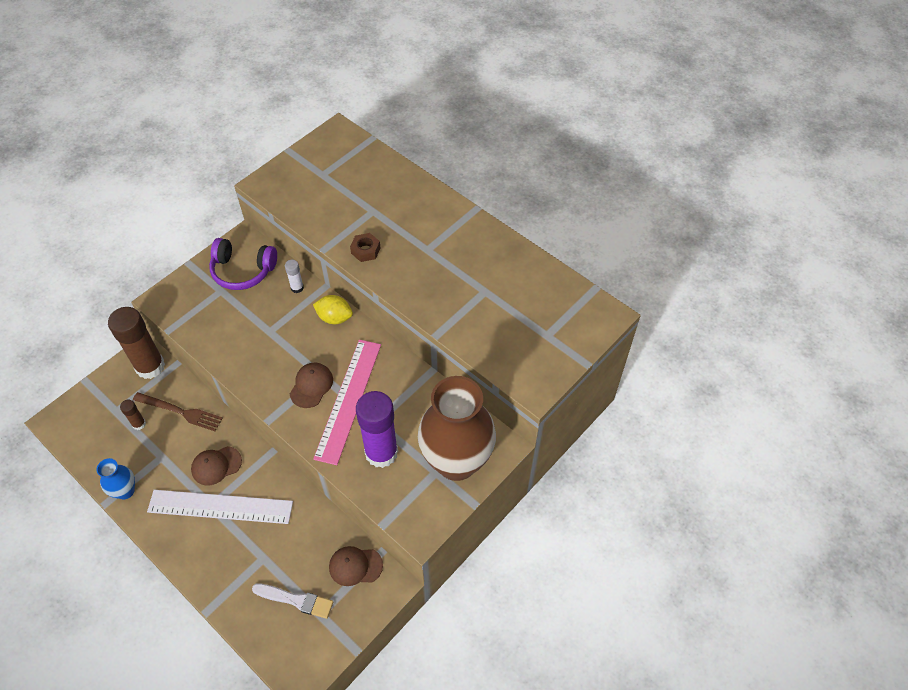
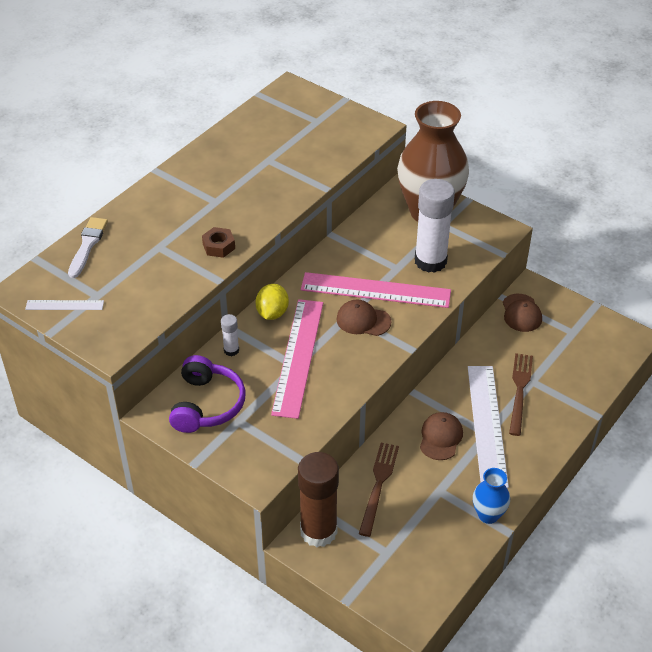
camera: 95 degrees left, 10 degrees down
brown glue stick [120,400,146,430] -> none
brown cap [191,446,242,485] -> brown cap turned 135 degrees counterclockwise [420,412,463,460]
white brush [252,583,333,619] -> white brush moved to [68,217,108,278]
purple glue stick [356,391,398,468] -> white glue stick [415,179,455,273]
none -> white ruler [25,300,104,310]
none -> pink ruler [271,299,323,419]
none -> brown fork [509,353,533,436]

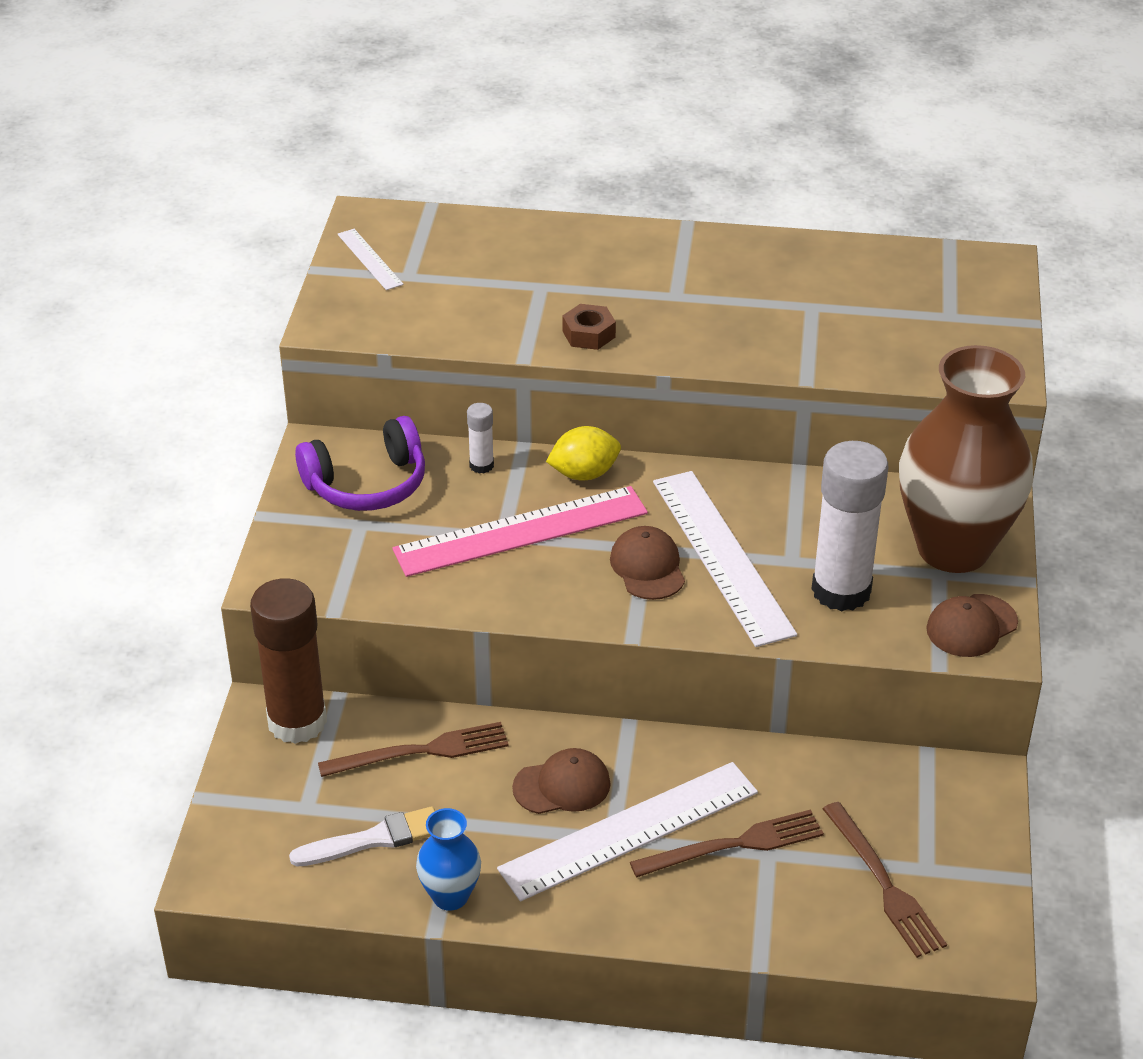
camera: 60 degrees right, 5 degrees down
white brush [68,217,108,278] -> white brush moved to [289,806,435,867]
pink ruler [301,272,451,308] -> white ruler [653,471,797,647]
brown cap [503,294,542,332] -> brown cap moved to [926,594,1018,657]
none -> brown fork [823,802,947,958]

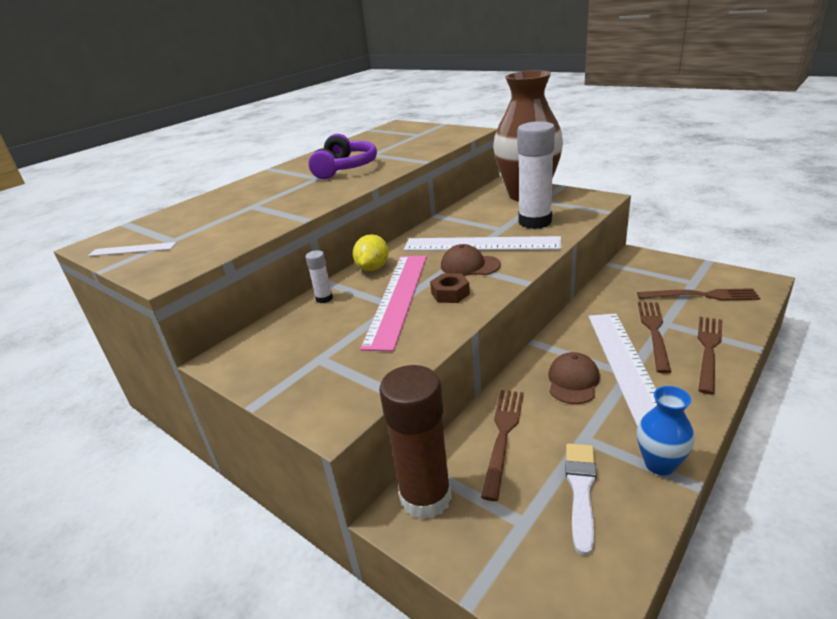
camera: 55 degrees left, 10 degrees down
purple headphones [295,416,425,511] -> purple headphones moved to [308,134,377,179]
brown nut [562,304,616,350] -> brown nut moved to [430,273,470,303]
brown cap [926,594,1018,657] -> none
none -> brown fork [698,317,722,394]

